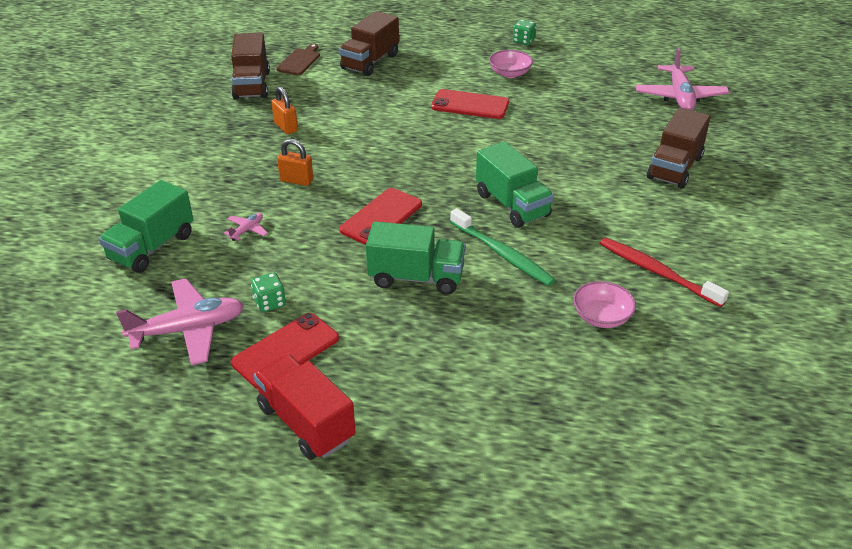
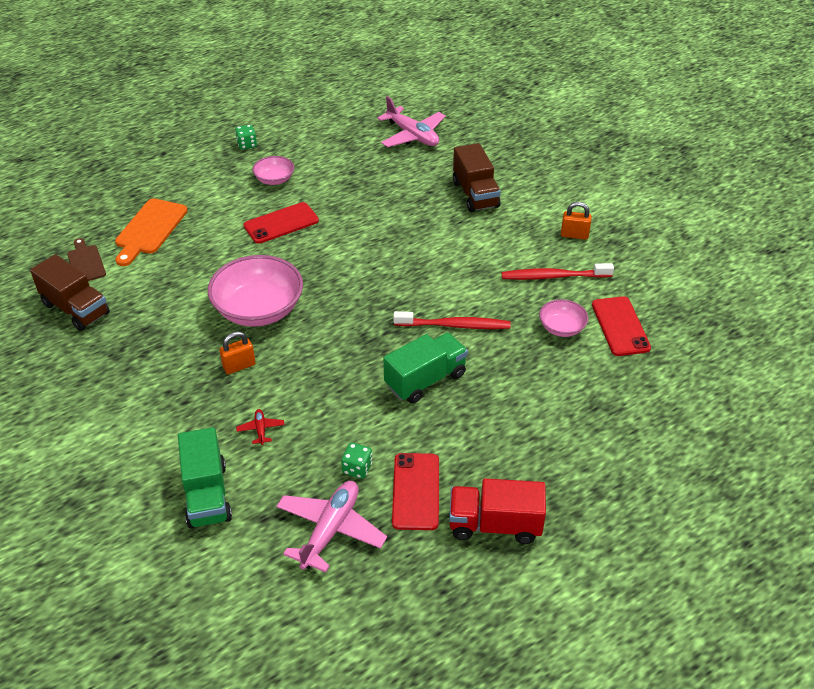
camera: 45 degrees left, 5 degrees up
pink plane [224,213,268,241] -> red plane [236,409,284,445]
orange padlock [271,87,298,134] -> orange padlock moved to [561,202,592,240]
brown truck [339,11,399,76] -> orange cutting board [115,198,188,266]
red phone [339,188,422,245] -> red phone moved to [592,296,651,356]
green toothbrush [450,208,555,286] -> red toothbrush [393,311,511,329]
green truck [476,141,554,228] -> none
none -> pink bowl [208,255,303,327]

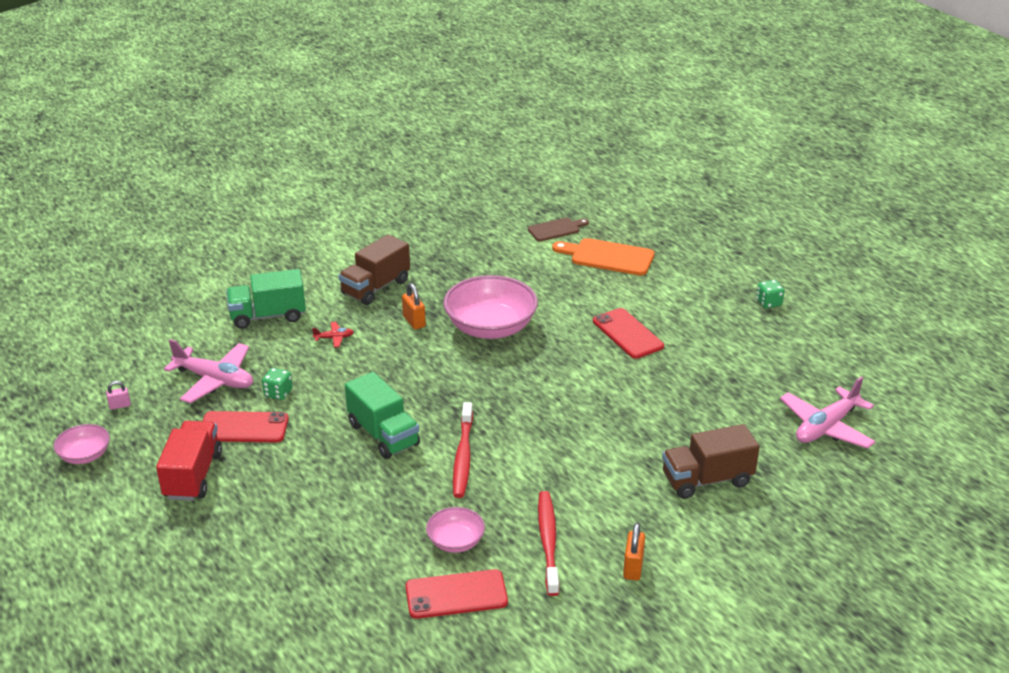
camera: 90 degrees right, 10 degrees down
brown truck [30,254,110,331] -> brown truck moved to [338,234,410,305]
pink bowl [252,156,294,185] -> pink bowl moved to [54,424,110,464]
none -> pink padlock [106,381,131,410]

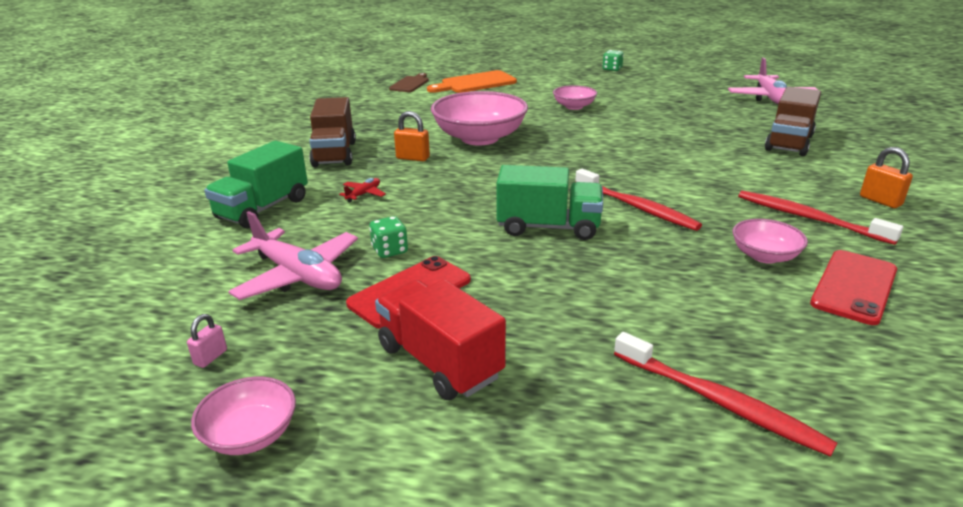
camera: 45 degrees left, 5 degrees down
pink plane [164,339,253,403] -> pink plane turned 60 degrees clockwise [228,211,358,300]
red phone [593,308,664,359] -> pink bowl [553,85,597,110]
none -> red toothbrush [614,332,837,457]

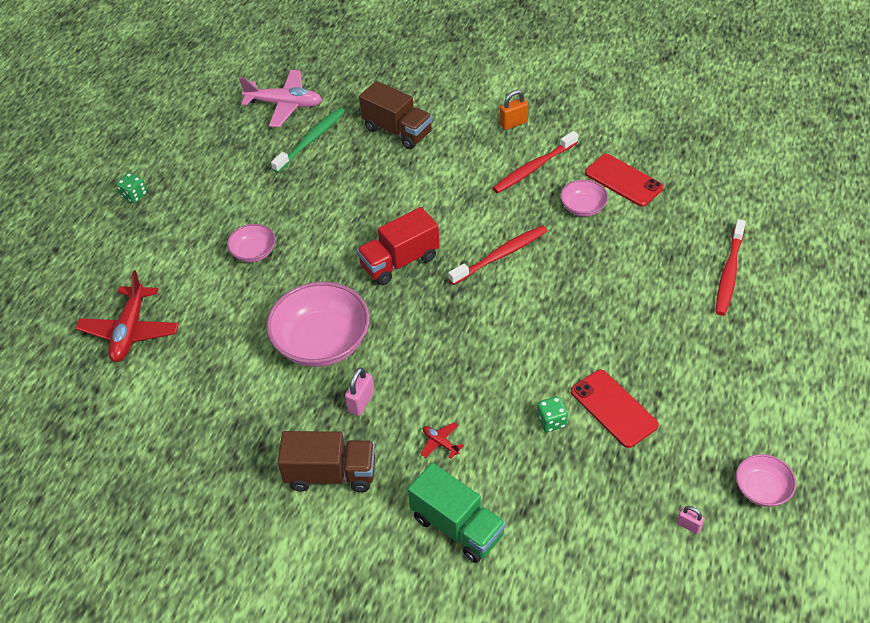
camera: 80 degrees left, 20 degrees up
pink plane [228,211,358,300] -> none
red truck [375,279,506,400] -> red truck moved to [357,207,440,285]
brown cutting board [389,73,429,92] -> none
orange padlock [394,111,430,161] -> pink padlock [345,367,374,416]
orange cutting board [427,70,517,93] -> red plane [75,270,179,362]
green truck [496,165,603,240] -> none
red toothbrush [614,332,837,457] -> red toothbrush turned 150 degrees clockwise [716,219,746,316]
none -> green toothbrush [271,108,345,173]

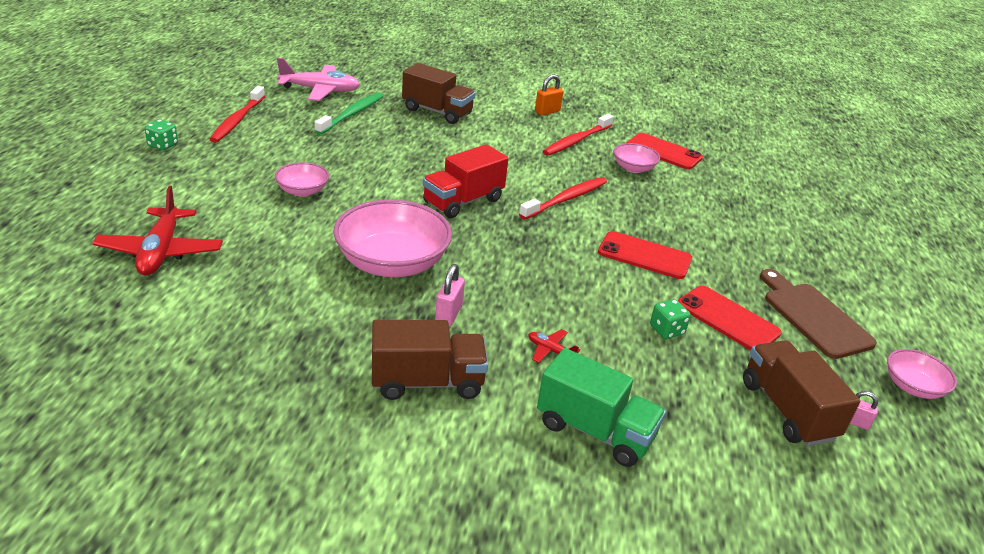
camera: 15 degrees left, 15 degrees down
red toothbrush [716,219,746,316] -> red toothbrush moved to [209,86,265,143]
none -> red phone [598,231,692,279]
none -> brown truck [743,340,860,446]
none -> brown cutting board [760,269,877,359]

